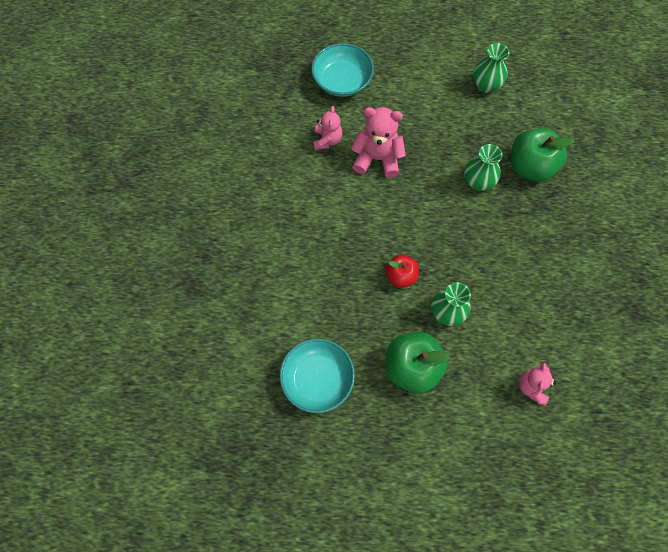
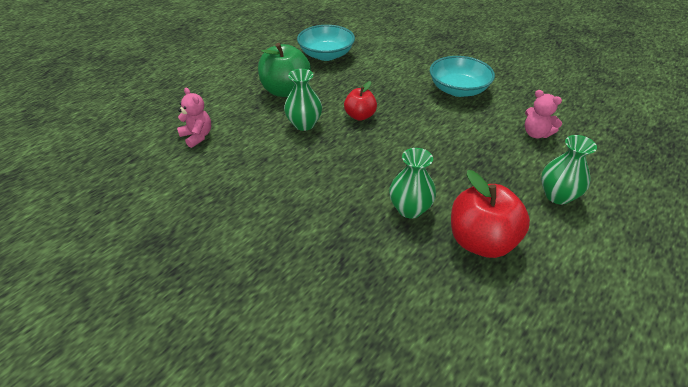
camera: 125 degrees right, 25 degrees down
turquoise bowl [311,43,374,97] -> turquoise bowl moved to [430,56,495,97]
pink teddy bear [351,107,406,178] -> none
green vase [473,43,510,93] -> green vase moved to [541,135,597,204]
green apple [511,128,574,182] -> none
none -> red apple [451,170,530,258]

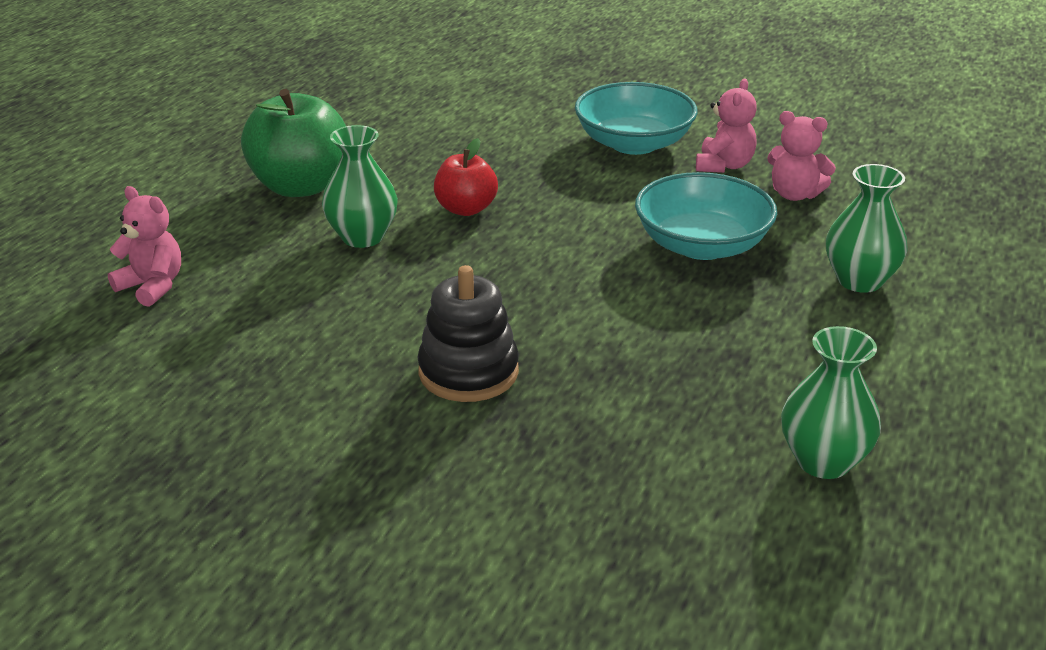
camera: 15 degrees left, 10 degrees down
turquoise bowl [297,25,355,61] -> turquoise bowl moved to [635,172,777,260]
green vase [389,148,436,218] -> green vase moved to [781,326,881,479]
red apple [451,170,530,258] -> none
none -> black stacking toy [418,265,519,402]
none -> pink teddy bear [696,78,757,173]

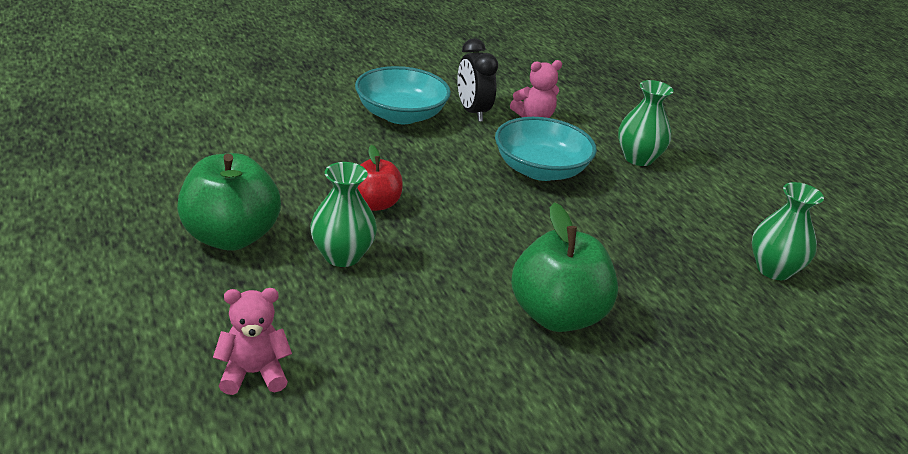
camera: 50 degrees left, 0 degrees up
black stacking toy [418,265,519,402] -> green apple [511,202,618,332]
pink teddy bear [696,78,757,173] -> black clock [457,39,498,122]

